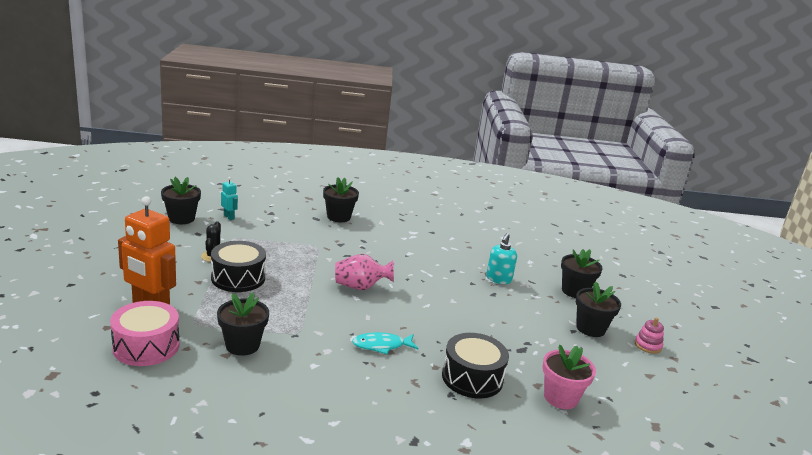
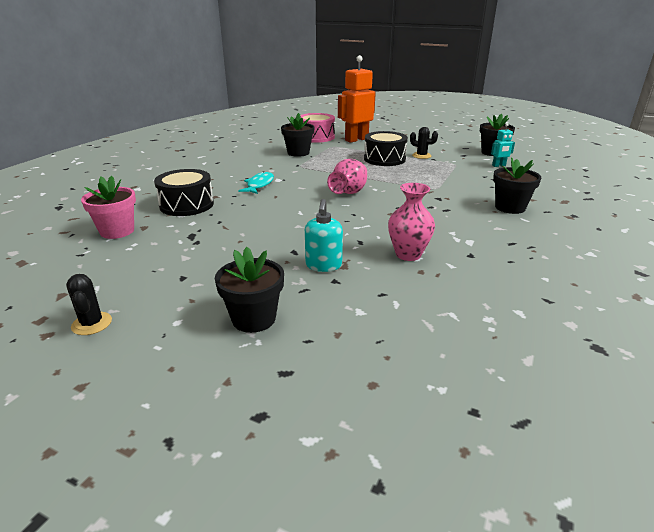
camera: 120 degrees right, 5 degrees up
turquoise soap dispenser [486,233,517,284] -> turquoise soap dispenser turned 135 degrees counterclockwise [305,199,343,272]
black flower pot [576,282,621,337] -> none
pink stacking toy [635,318,664,354] -> black cactus [66,274,112,335]
none -> pink vase [388,183,435,261]

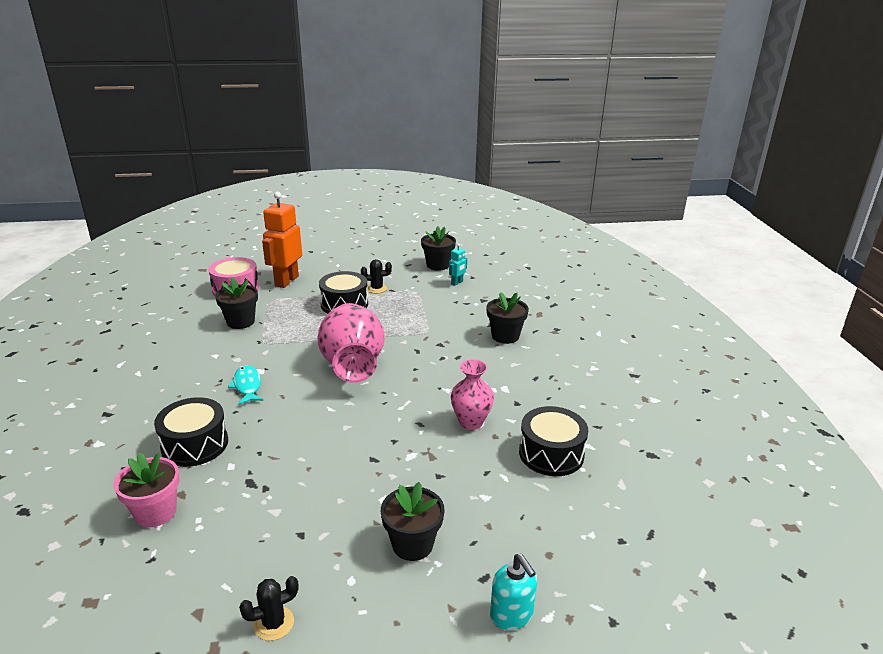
camera: 35 degrees left, 0 degrees up
black cactus [66,274,112,335] -> black cactus turned 60 degrees counterclockwise [239,576,299,641]
turquoise soap dispenser [305,199,343,272] -> turquoise soap dispenser moved to [490,554,537,630]
pink vase [327,159,367,194] -> pink vase [317,303,385,383], size x1.72
none -> black drum [519,406,588,476]

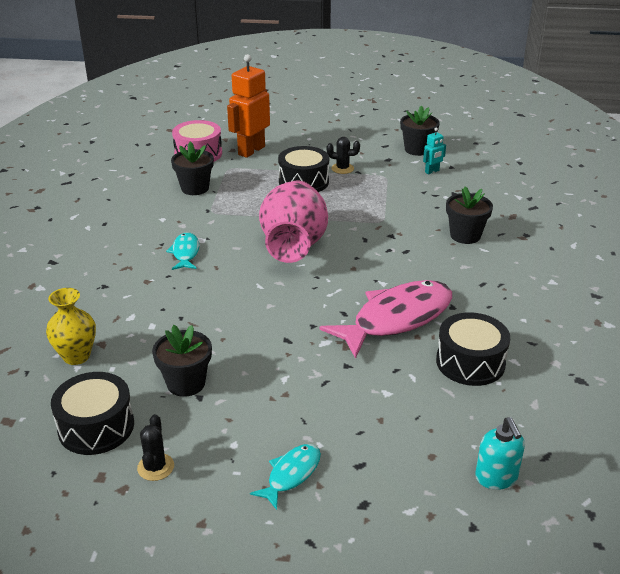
camera: 15 degrees right, 5 degrees up
pink flower pot [114,452,180,527] -> yellow vase [46,288,96,365]
black drum [154,397,228,467] -> black drum moved to [51,372,134,455]
black cactus [239,576,299,641] -> black cactus turned 75 degrees counterclockwise [137,414,174,481]
black flower pot [381,482,444,561] -> black flower pot moved to [152,325,212,397]
pink vase [451,359,494,430] -> pink fish [320,280,452,359]
turquoise soap dispenser [490,554,537,630] -> turquoise soap dispenser moved to [475,417,525,490]
none -> turquoise fish [250,444,321,510]

